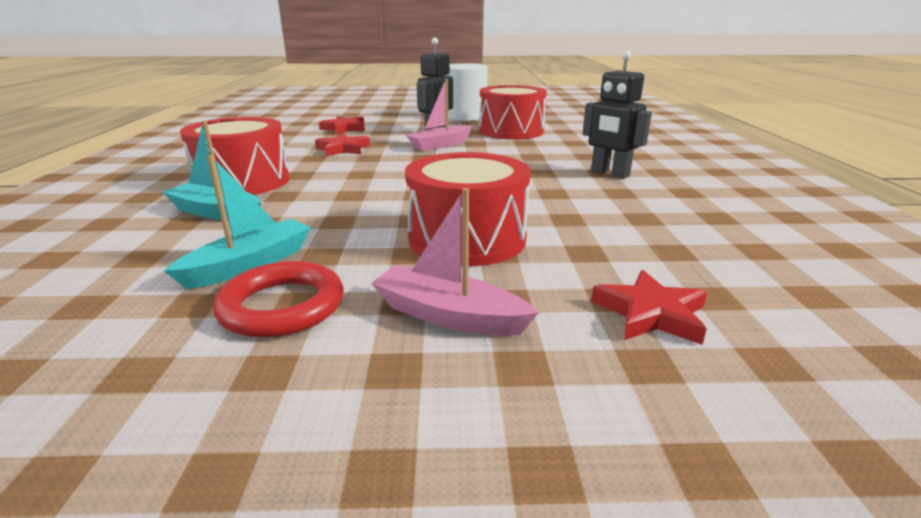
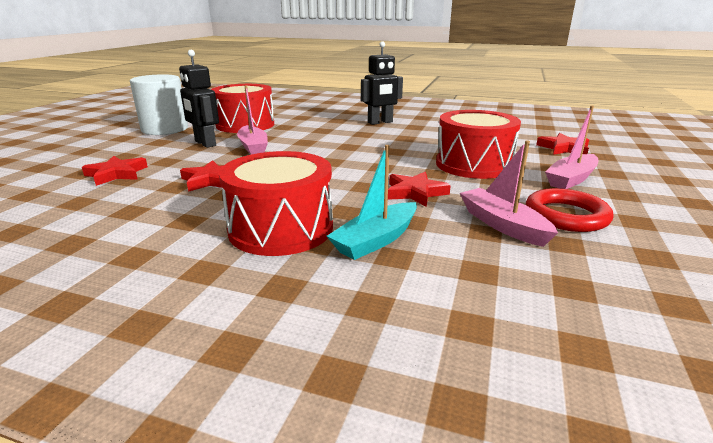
camera: 70 degrees left, 0 degrees up
turquoise boat [164,155,311,289] -> pink boat [460,140,558,247]
none -> red star [388,172,451,207]

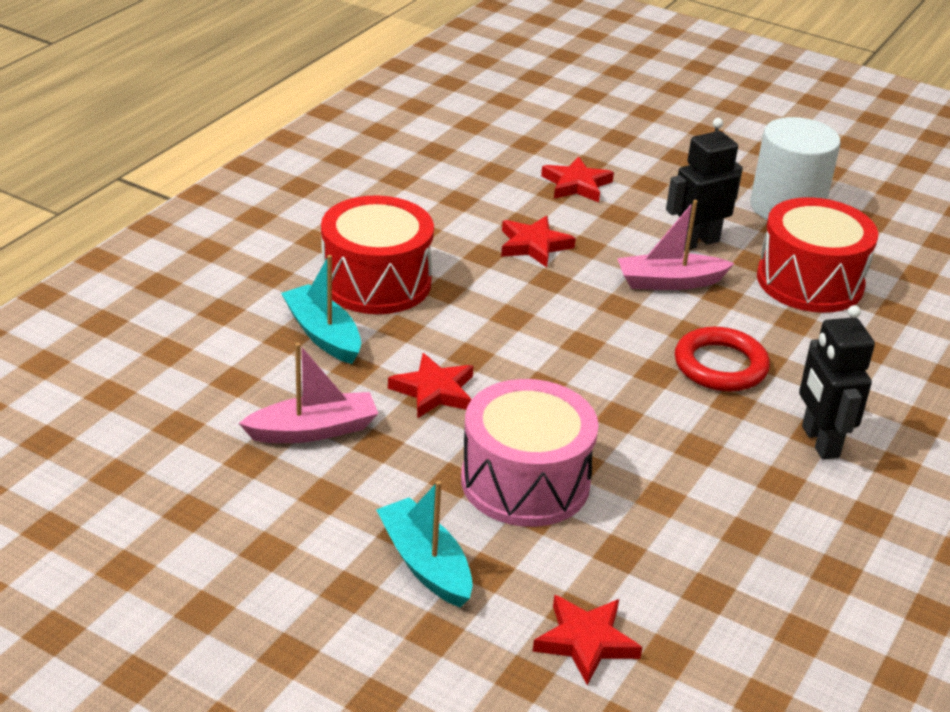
camera: 100 degrees right, 10 degrees up
red drum [436,110,521,179] -> pink drum [461,379,599,527]
red ring [526,188,614,232] -> red ring moved to [675,327,770,392]
pink boat [545,106,598,189] -> turquoise boat [376,481,473,607]

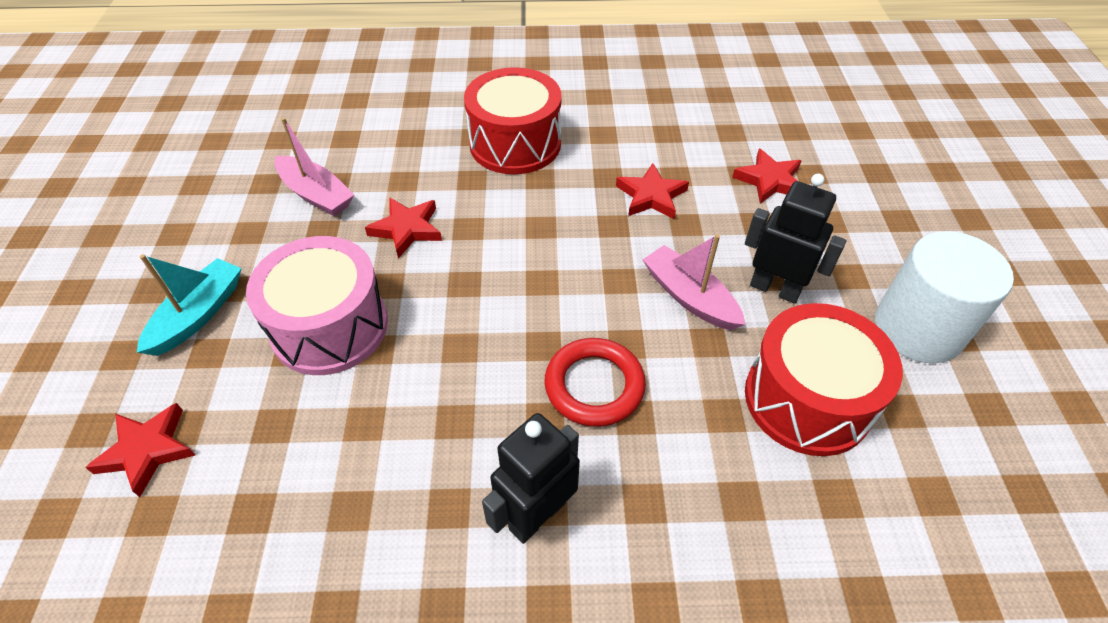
camera: 60 degrees right, 15 degrees up
turquoise boat [281,255,361,364] -> none

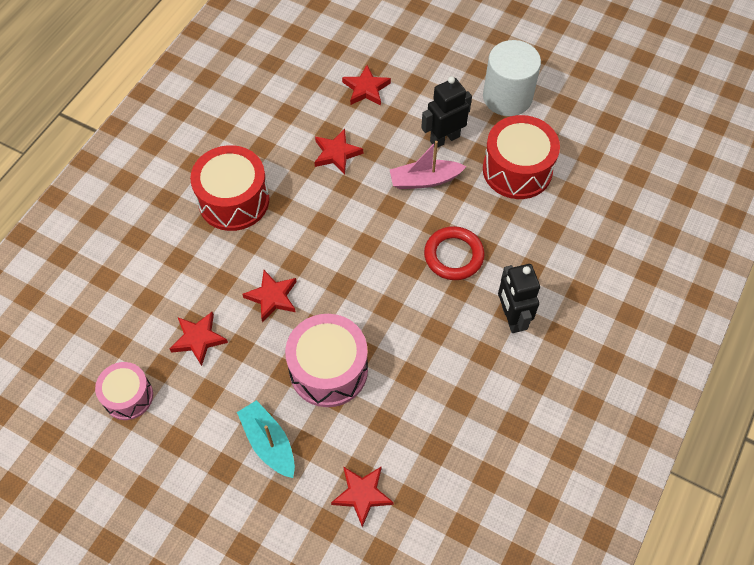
camera: 60 degrees left, 10 degrees up
pink boat [275,117,354,216] -> red star [170,312,228,366]
none -> pink drum [95,362,153,420]

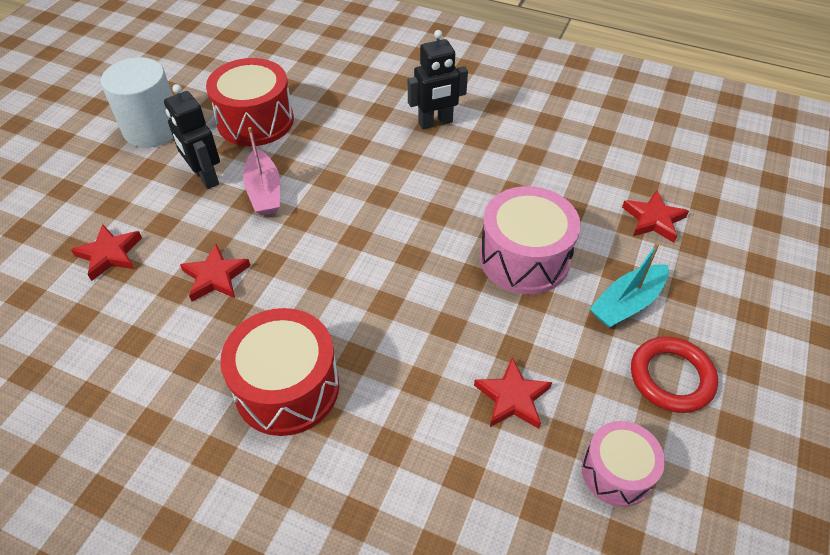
camera: 95 degrees left, 10 degrees down
red star [242,270,296,322] -> none
red ring [424,226,485,280] -> red ring moved to [631,336,718,413]

